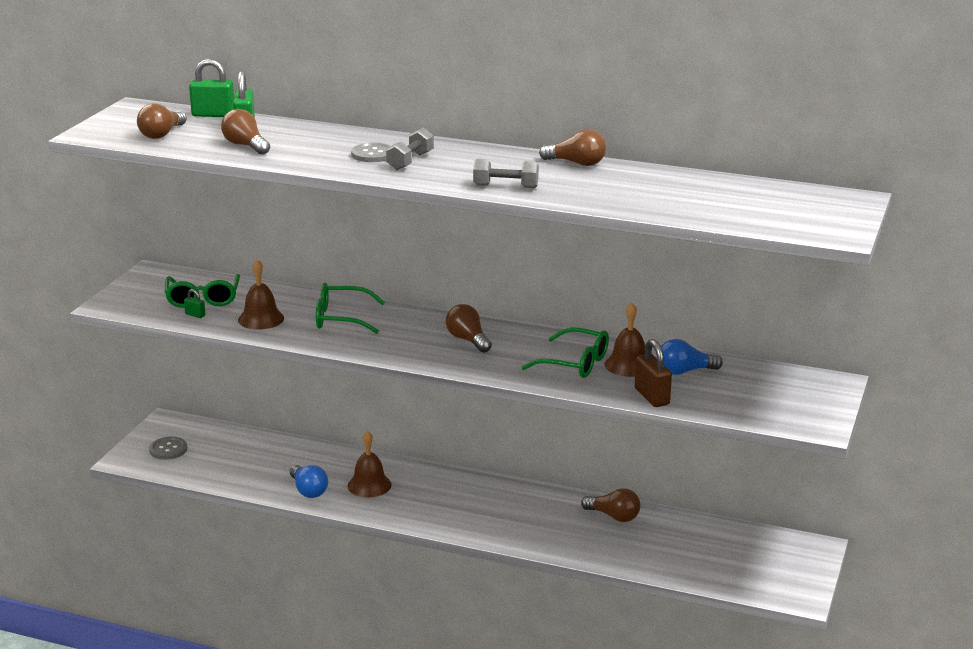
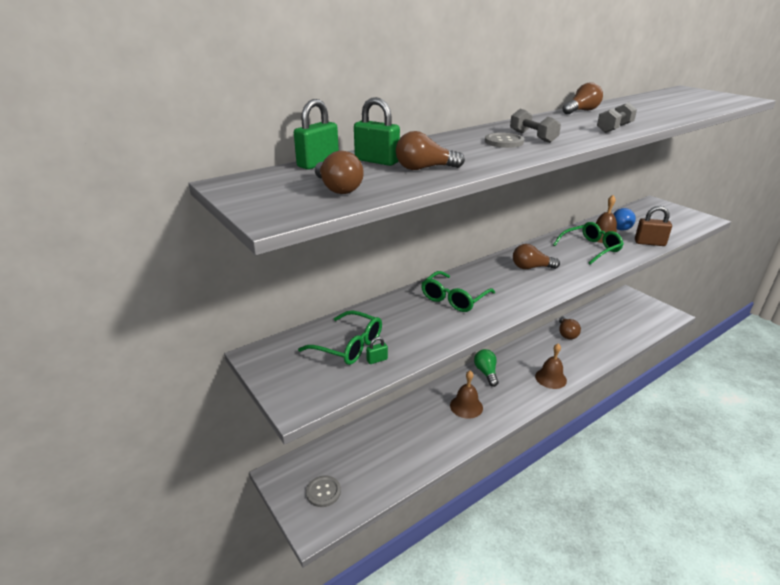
camera: 55 degrees left, 5 degrees up
brown bell [238,259,284,330] -> brown bell moved to [535,344,567,389]
blue light bulb [290,465,328,498] -> none
brown light bulb [581,488,640,522] -> brown light bulb turned 120 degrees clockwise [559,316,581,340]
none -> green light bulb [474,349,498,387]

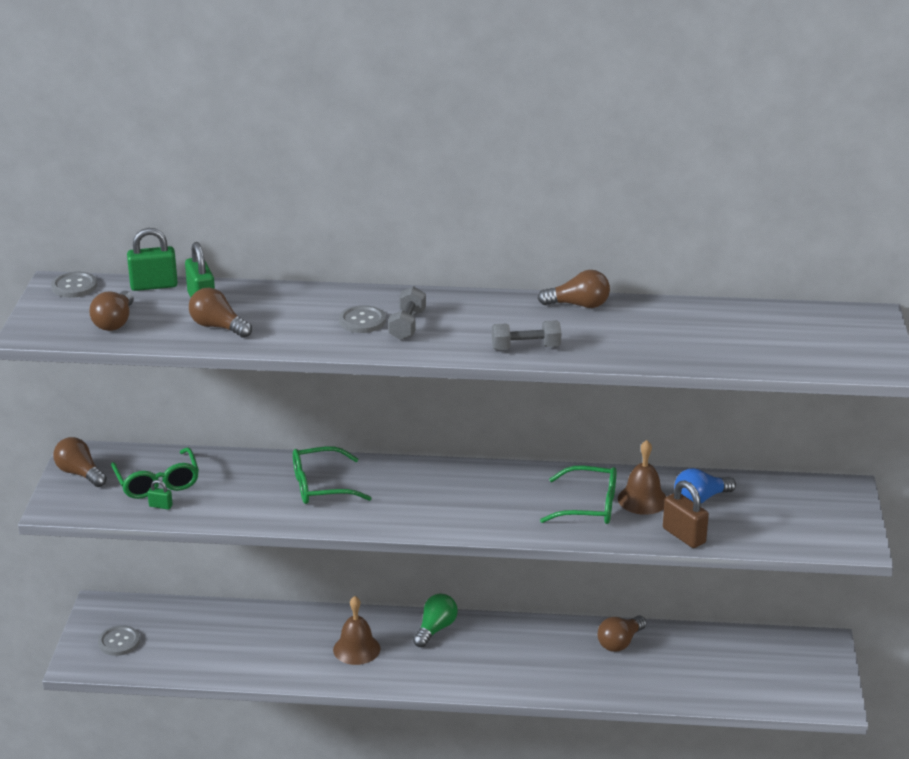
camera: 40 degrees right, 0 degrees up
brown light bulb [513,244,560,269] -> brown light bulb moved to [53,437,107,487]
brown bell [535,344,567,389] -> none
none -> grey button [51,272,97,298]

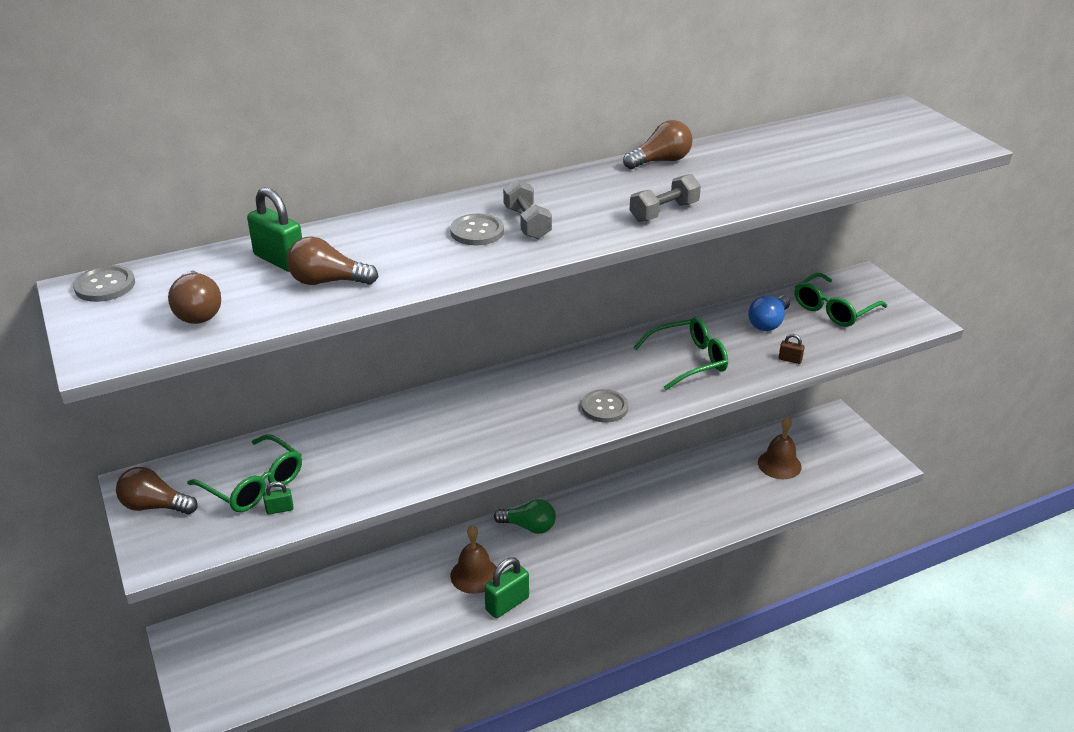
camera: 30 degrees left, 5 degrees up
grey button [98,625,140,656] -> grey button moved to [582,389,628,423]
green padlock [127,228,178,291] -> green padlock moved to [484,557,529,618]
green glasses [293,446,372,504] -> green glasses moved to [794,273,887,327]
green light bulb [413,594,458,647] -> green light bulb turned 105 degrees clockwise [494,499,556,534]
brown light bulb [597,615,647,652] -> none
brown bell [618,440,666,515] -> brown bell moved to [758,417,802,479]
brown padlock [663,480,709,548] -> brown padlock [779,334,805,364], size x0.50

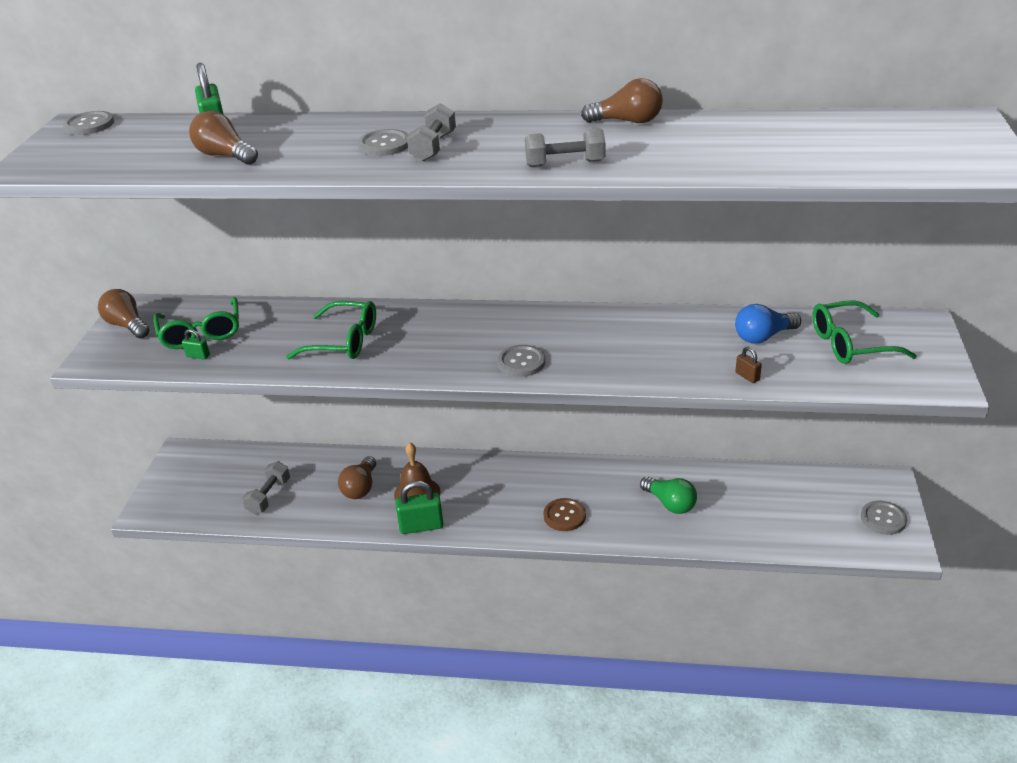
camera: 35 degrees right, 0 degrees up
brown light bulb [168,270,221,324] -> brown light bulb moved to [338,456,376,499]
green light bulb [494,499,556,534] -> green light bulb moved to [640,477,697,514]
green glasses [633,317,728,390] -> green glasses moved to [286,301,376,359]
brown bell [758,417,802,479] -> none
none -> grey dumbbell [242,461,290,514]
none -> brown button [543,498,586,531]
none -> grey button [861,501,907,535]

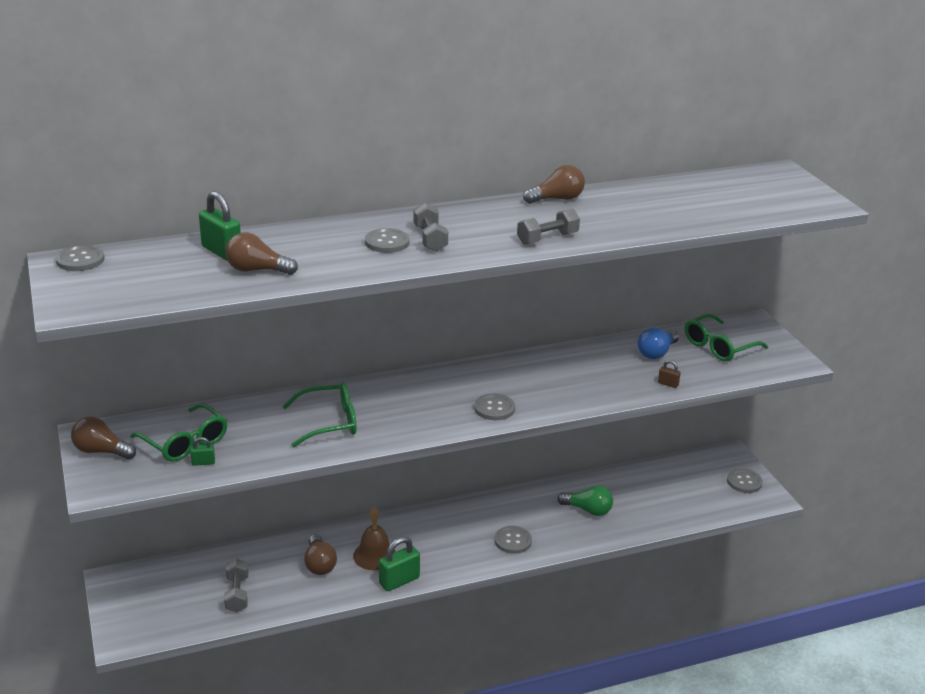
camera: 30 degrees left, 5 degrees down
brown button [543,498,586,531] -> grey button [494,526,532,554]

